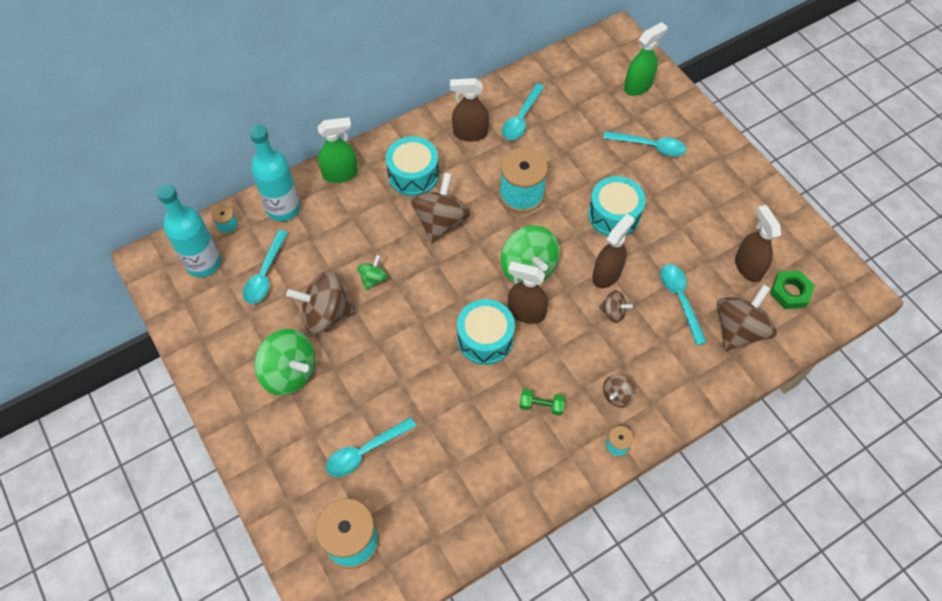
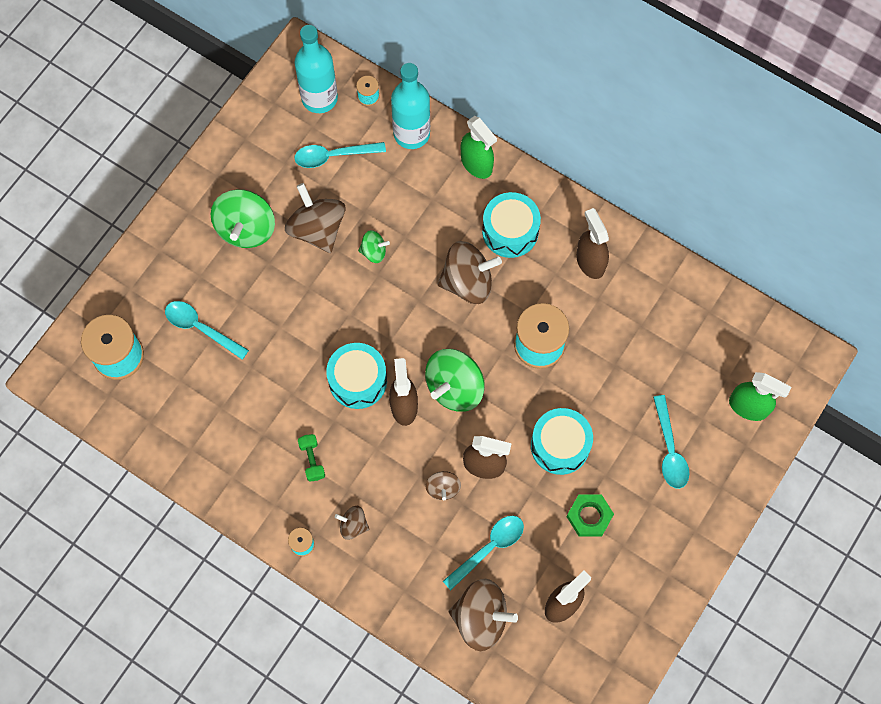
camera: 65 degrees right, 10 degrees up
turquoise spoon [502,83,544,140] -> none
green nut [770,270,815,309] -> green nut moved to [567,494,614,537]

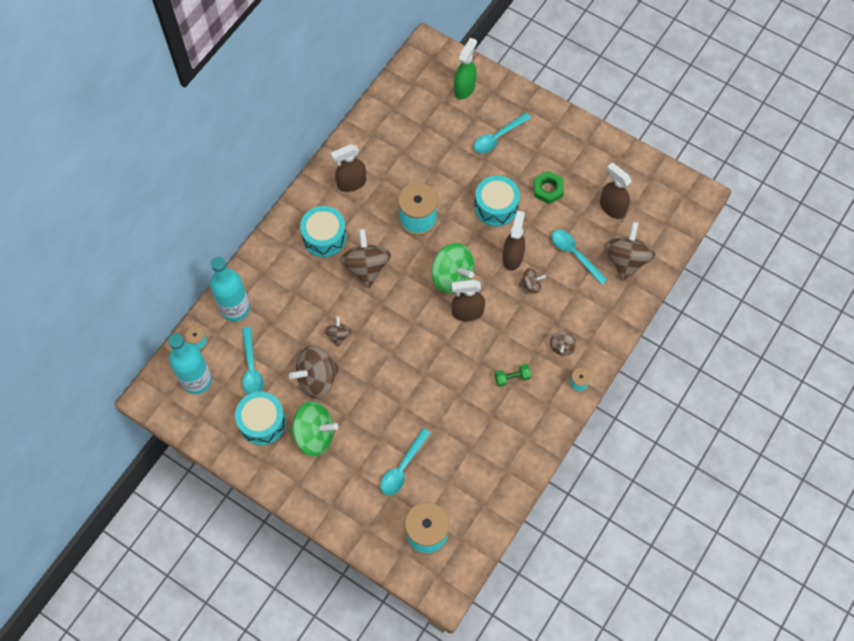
camera: 90 degrees left, 5 degrees down
turquoise drum [326,343,387,409] -> turquoise drum moved to [235,391,286,445]
green spinning top [358,230,390,263] -> brown spinning top [324,316,352,347]
green spray bottle [461,116,497,179] -> none
turquoise spoon [653,395,689,489] -> turquoise spoon turned 150 degrees clockwise [473,112,531,153]

